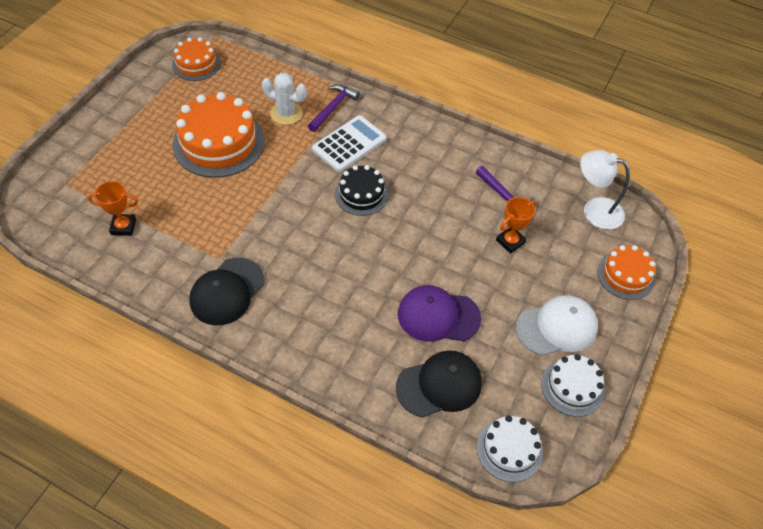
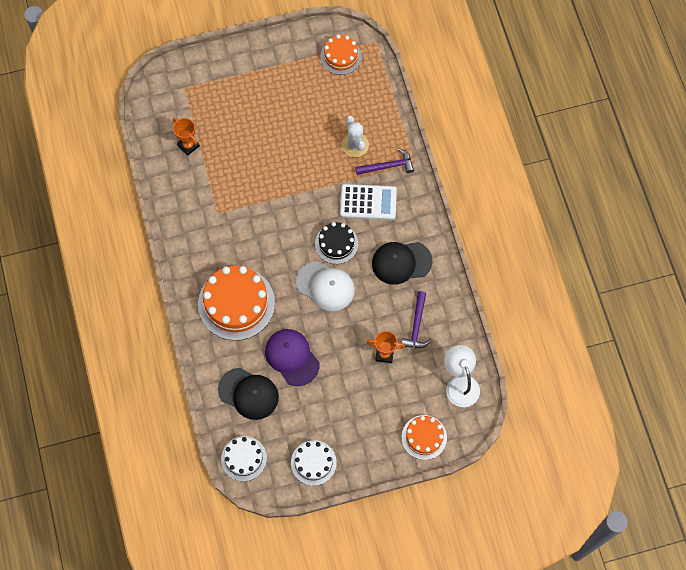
camera: 50 degrees right, 15 degrees up
orange cake [173,92,265,178] -> orange cake moved to [198,266,275,341]
black cap [189,258,265,325] -> black cap moved to [372,242,432,285]
white cap [516,295,598,356] -> white cap moved to [296,261,355,311]

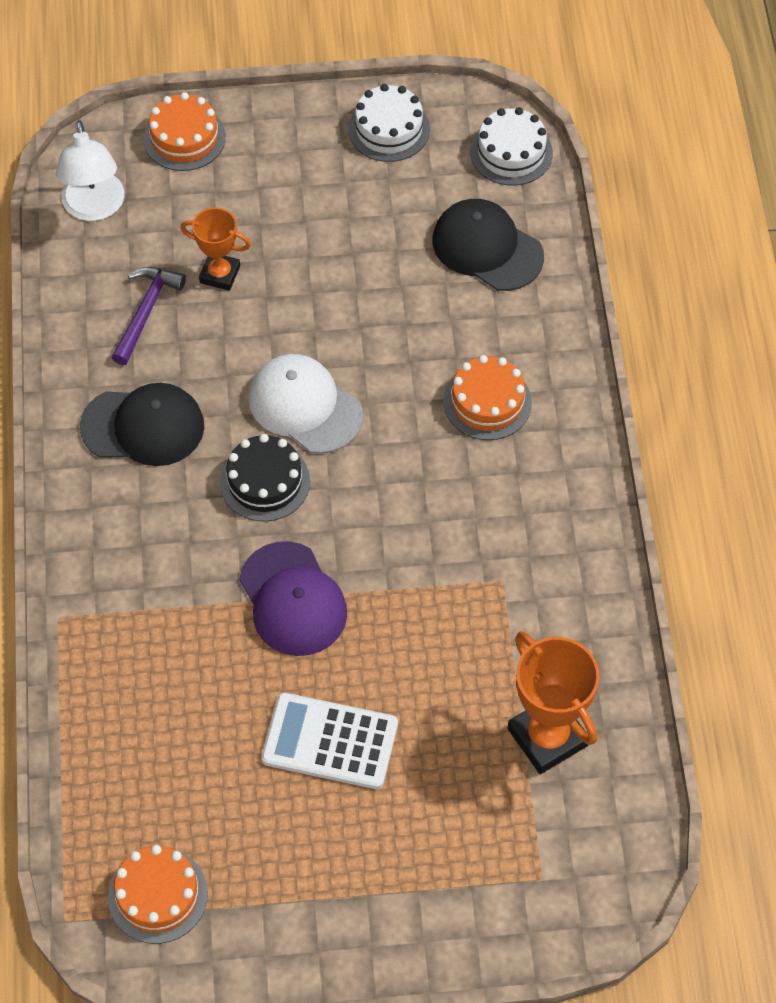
camera: 170 degrees left, 10 degrees down
orange trophy [173,118,200,156] -> orange trophy [508,632,600,774], size x1.62
orange cake [198,266,275,341] -> orange cake [443,355,532,440], size x0.57
purple cap [265,329,319,386] -> purple cap moved to [239,541,347,656]
white calculator [340,184,397,220] -> white calculator moved to [261,693,398,789]
white cactus [342,116,369,157] -> none
purple hammer [355,148,414,175] -> none

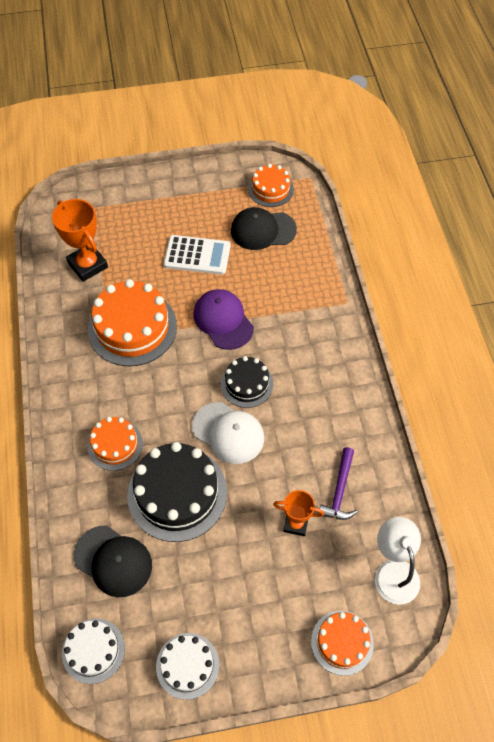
camera: 175 degrees right, 0 degrees up
black cap [80,383,204,466] -> black cap moved to [231,207,297,250]
none -> orange cake [88,279,177,366]
none -> black cake [127,442,227,542]

